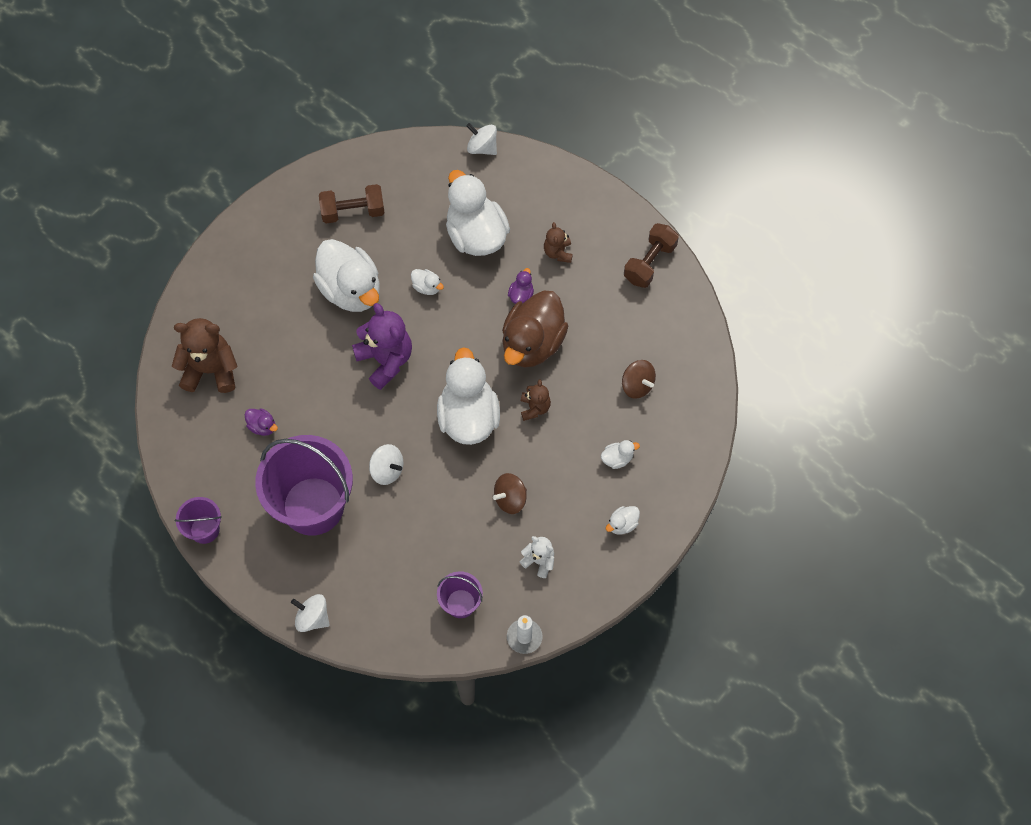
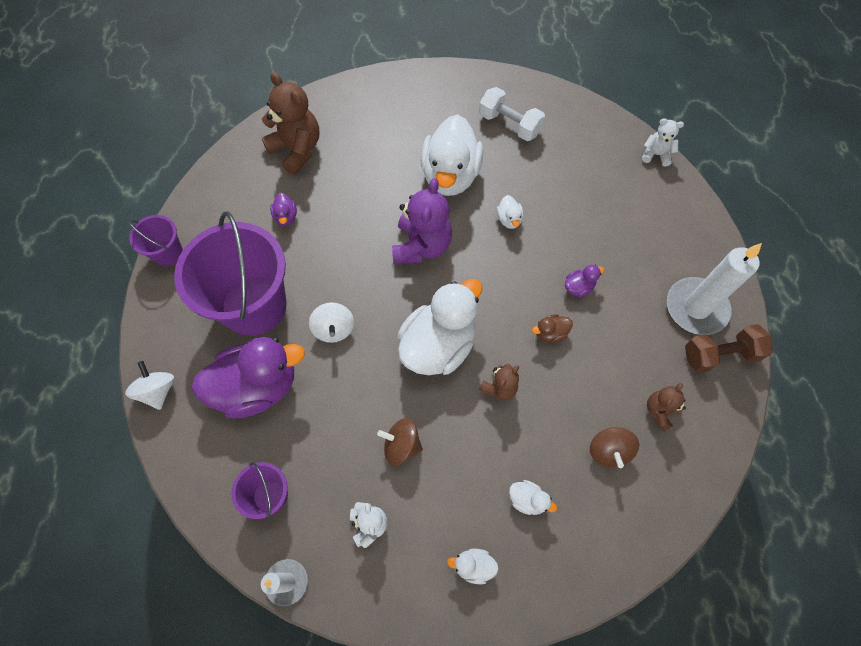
camera: 45 degrees right, 0 degrees up
brown dumbbell [319,184,385,223] -> white dumbbell [479,87,545,141]
white duck [446,170,510,256] -> none
white spinning top [466,123,497,155] -> white teddy bear [642,118,684,166]
brown duck [502,291,568,368] -> brown duck [532,314,573,343], size x0.41
brown teddy bear [544,222,573,263] -> brown teddy bear moved to [647,383,686,432]
none -> purple duck [191,337,305,418]
none -> white candle [667,243,762,335]

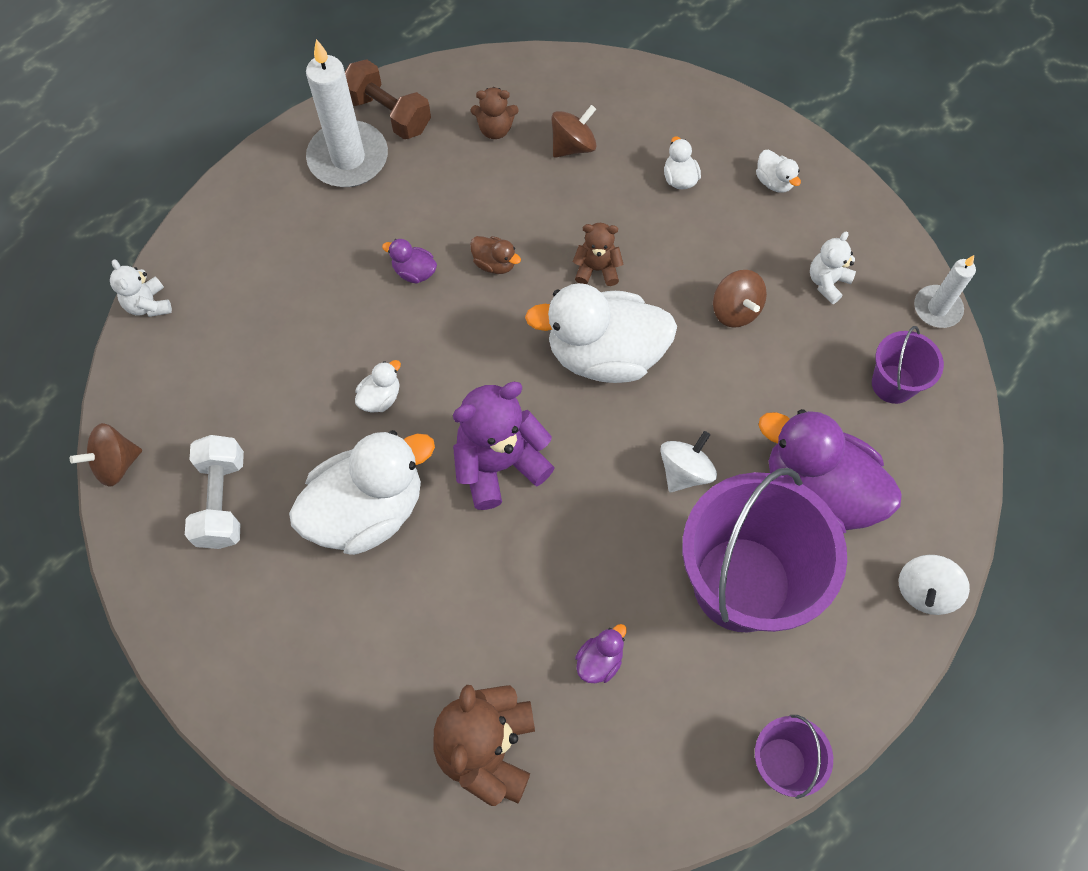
camera: 130 degrees left, 0 degrees up
none -> brown spinning top [70,423,142,487]

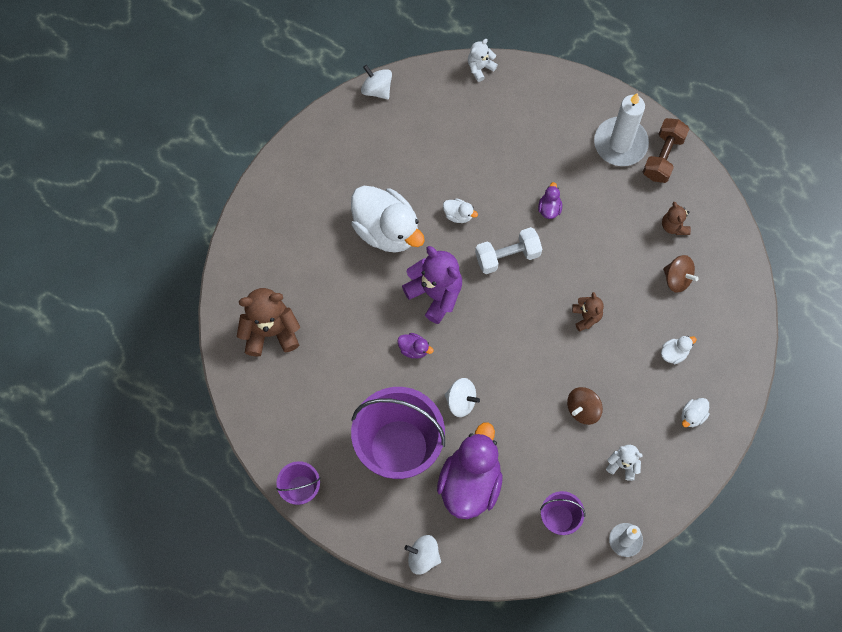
camera: 75 degrees right, 5 degrees up
brown spinning top [70,423,142,487] -> white spinning top [361,65,392,99]
white dumbbell [185,435,244,549] -> white dumbbell moved to [475,227,542,274]
brown duck [470,236,521,274] -> none
white duck [525,283,677,383] -> none
purple duck [575,624,627,683] -> purple duck moved to [397,333,434,358]

